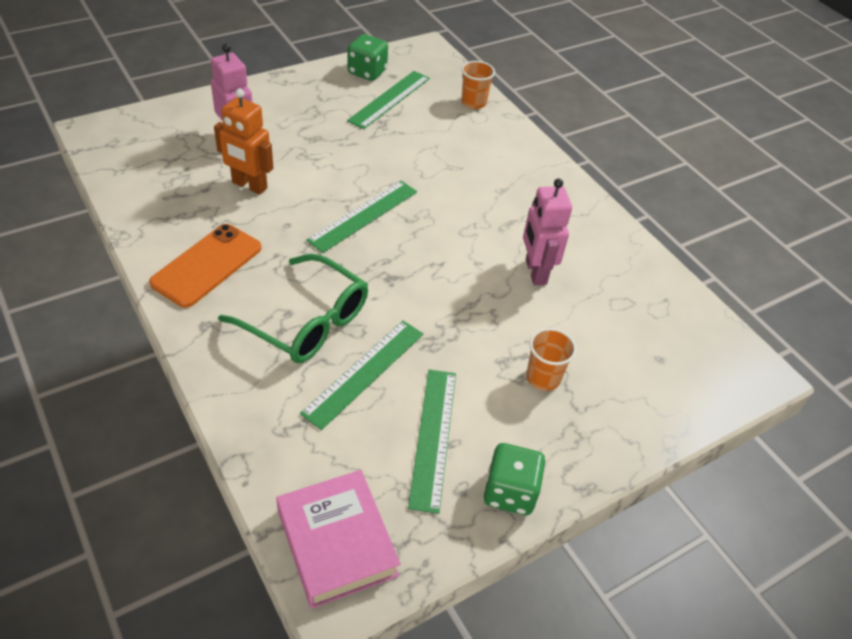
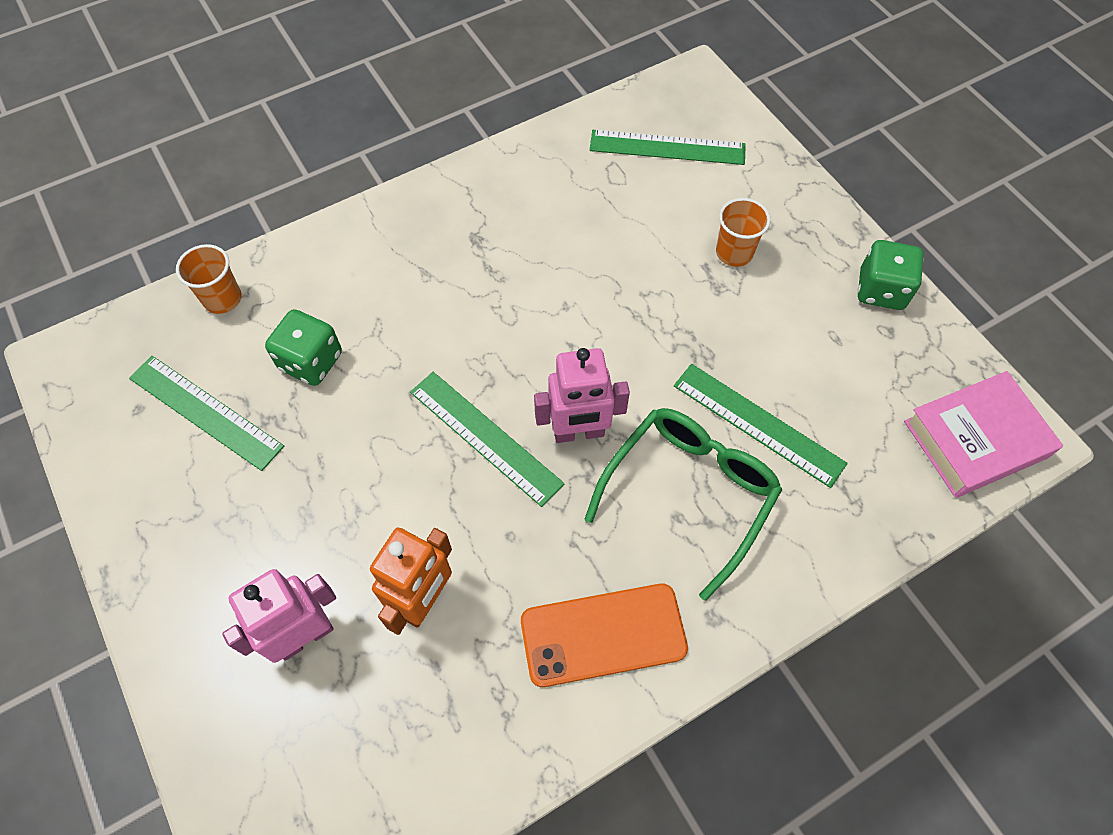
camera: 85 degrees left, 15 degrees up
orange phone [149,224,262,308] -> orange phone turned 45 degrees counterclockwise [521,584,688,687]
green dice [347,34,388,81] -> green dice moved to [265,309,342,386]
green ruler [408,369,456,514] -> green ruler moved to [590,130,746,165]
pink robot [523,178,572,285] -> pink robot moved to [534,348,630,443]

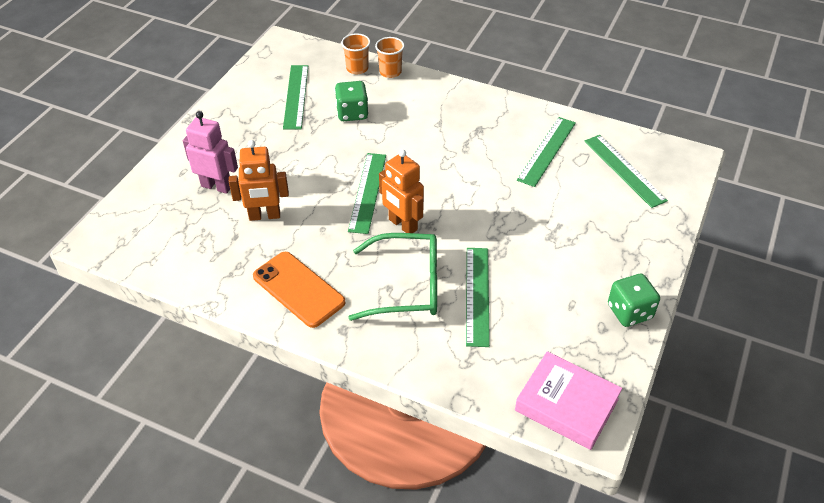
camera: 55 degrees right, 15 degrees down
pink robot [534,348,630,443] -> orange robot [379,149,424,233]
orange cup [716,198,771,267] -> orange cup moved to [375,37,405,78]
none -> green ruler [517,117,576,187]

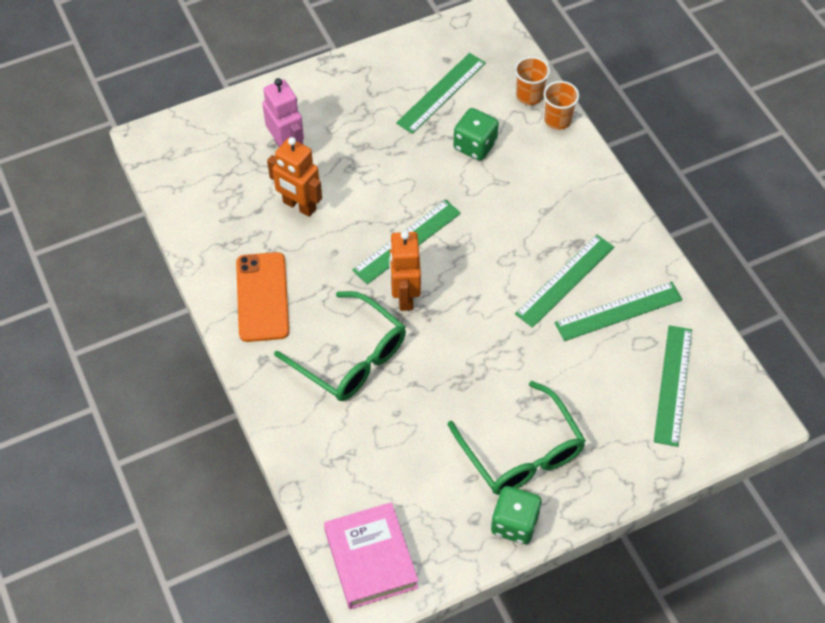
camera: 40 degrees right, 10 degrees up
green ruler [466,248,490,347] -> green ruler moved to [515,235,614,328]
none -> green glasses [447,381,586,495]

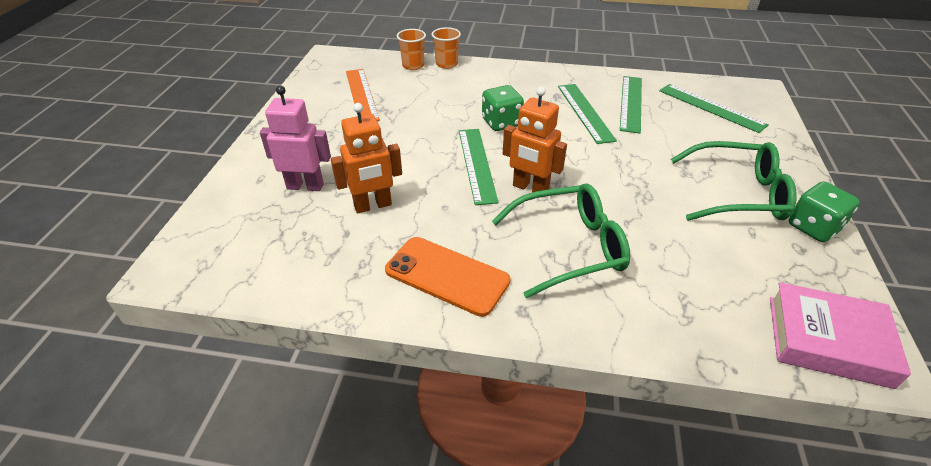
camera: 55 degrees left, 15 degrees down
green ruler [396,53,486,134] -> orange ruler [346,69,380,121]
green dice [453,108,499,161] -> green dice moved to [482,85,524,131]

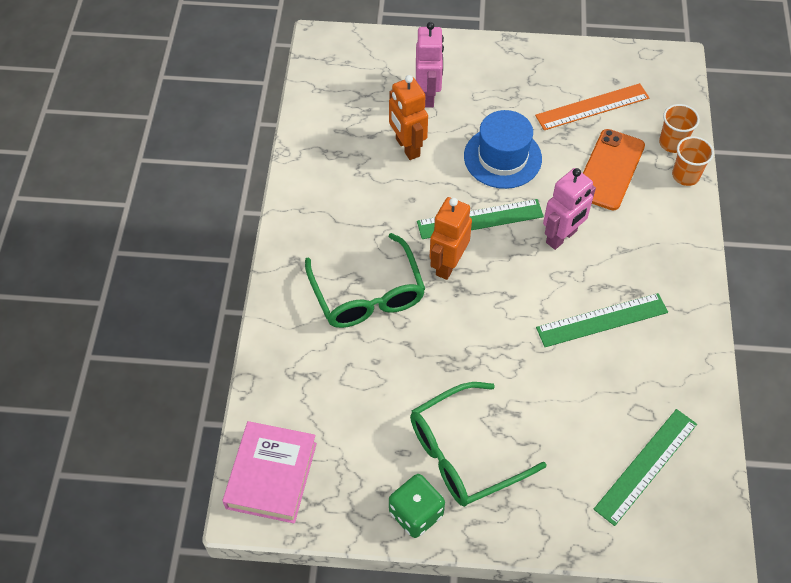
camera: 85 degrees right, 15 degrees up
orange phone [385,237,510,317] -> orange phone moved to [583,129,645,210]
green dice [482,85,524,131] -> pink robot [543,168,596,250]
green ruler [620,76,642,133] -> none
green glasses [671,141,797,221] -> green glasses turned 60 degrees clockwise [410,382,547,507]
none -> blue hat [464,110,542,189]

